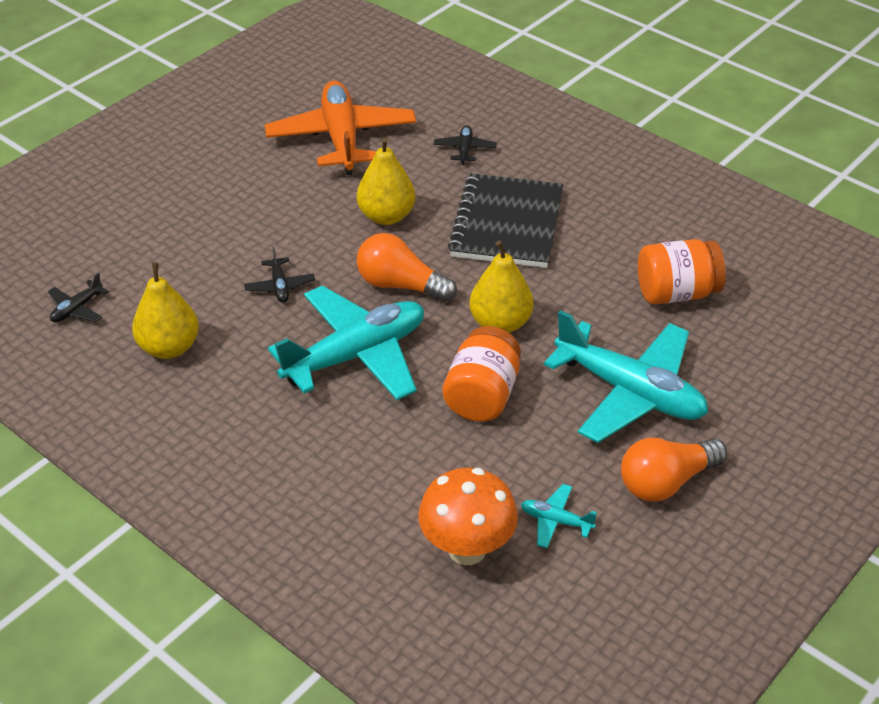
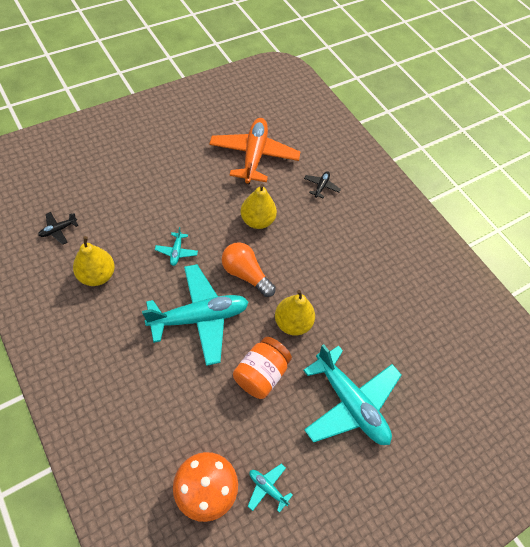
camera: 10 degrees right, 15 degrees up
black plane [244,247,315,303] -> turquoise plane [155,227,198,266]
black notebook [448,173,563,268] -> none
orange light bulb [621,438,727,502] -> none
orange jar [638,239,726,304] -> none

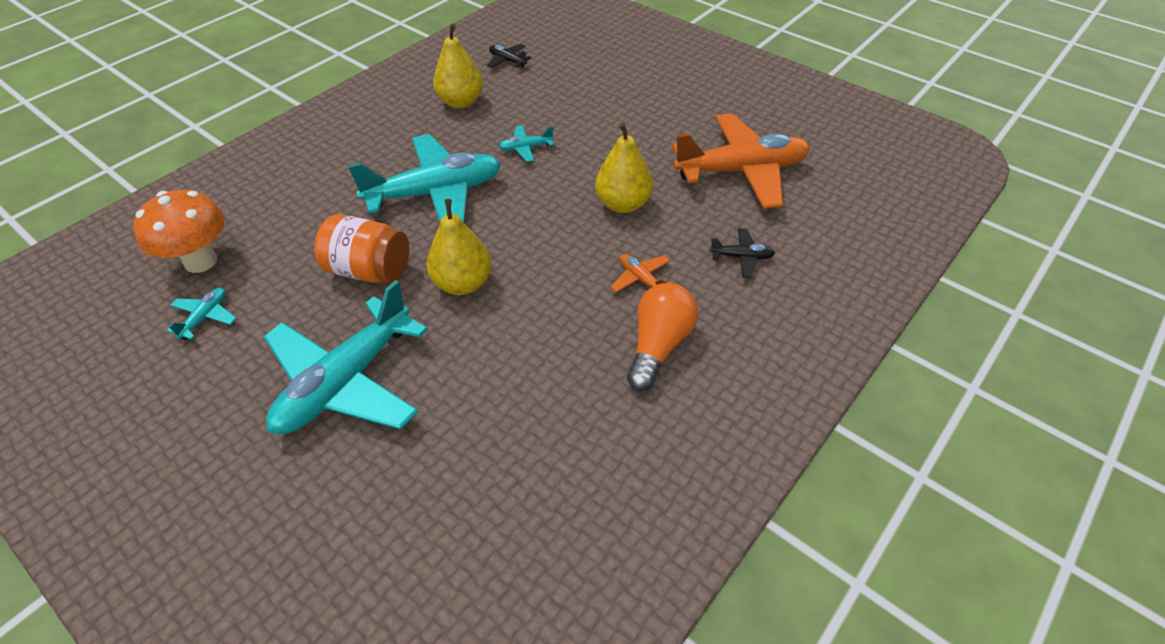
camera: 80 degrees right, 10 degrees down
turquoise plane [142,264,249,366] -> turquoise plane turned 75 degrees counterclockwise [348,134,501,223]
orange light bulb [222,242,276,297] -> orange light bulb moved to [627,283,698,391]
none -> orange plane [611,254,672,292]

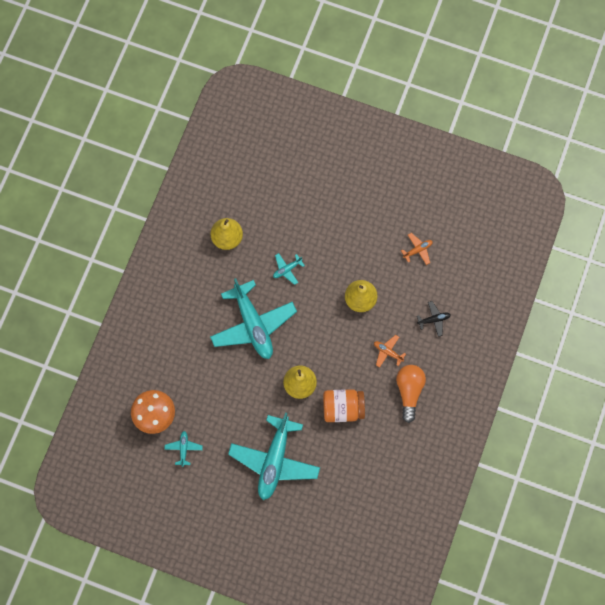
camera: 20 degrees left, 25 degrees up
orange jar [314,214,409,283] -> orange jar moved to [323,389,365,422]
turquoise plane [348,134,501,223] -> turquoise plane turned 105 degrees clockwise [210,278,297,359]
black plane [487,44,531,68] -> none
orange plane [672,113,810,209] -> orange plane [401,233,433,265], size x0.41

